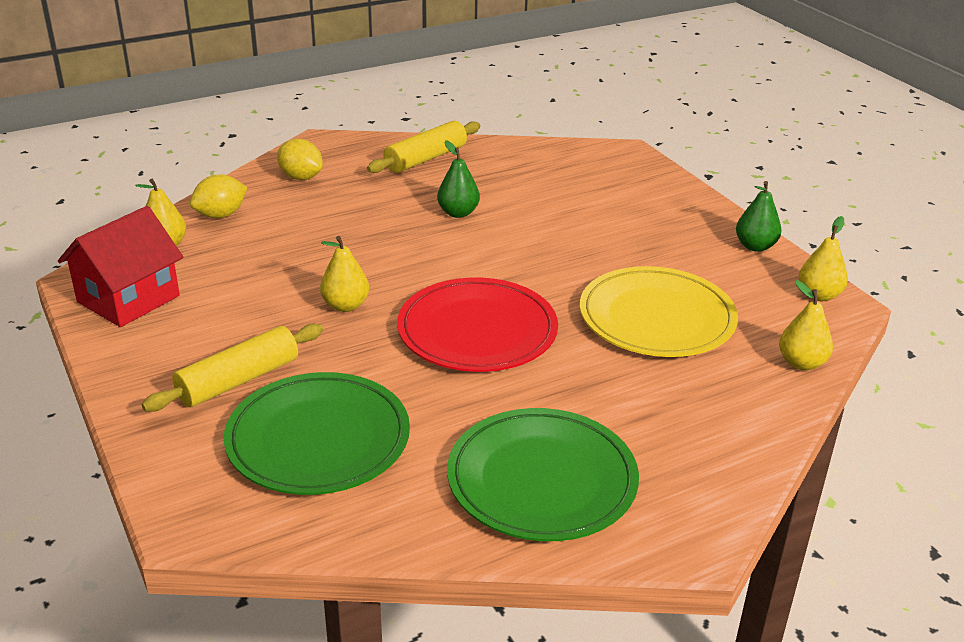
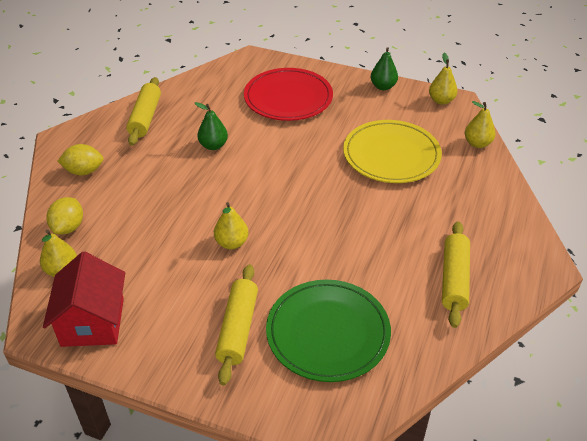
camera: 40 degrees left, 10 degrees up
red plate [397,278,558,372] -> red plate moved to [244,68,333,121]
green plate [447,408,639,541] -> yellow rolling pin [442,221,470,328]

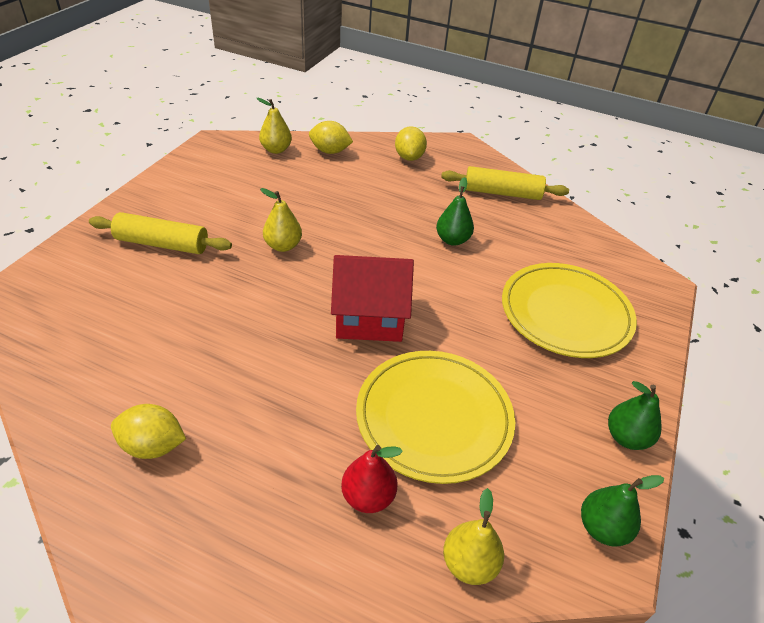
camera: 90 degrees right, 0 degrees up
red house [43,252,125,347] -> red house moved to [331,255,414,342]
red plate [244,68,333,121] -> yellow plate [502,263,637,358]
green plate [266,280,391,382] -> none
yellow pear [429,53,458,105] -> green pear [581,475,664,547]
yellow rolling pin [442,221,470,328] -> yellow lemon [111,404,186,459]
none -> red pear [341,445,403,513]

